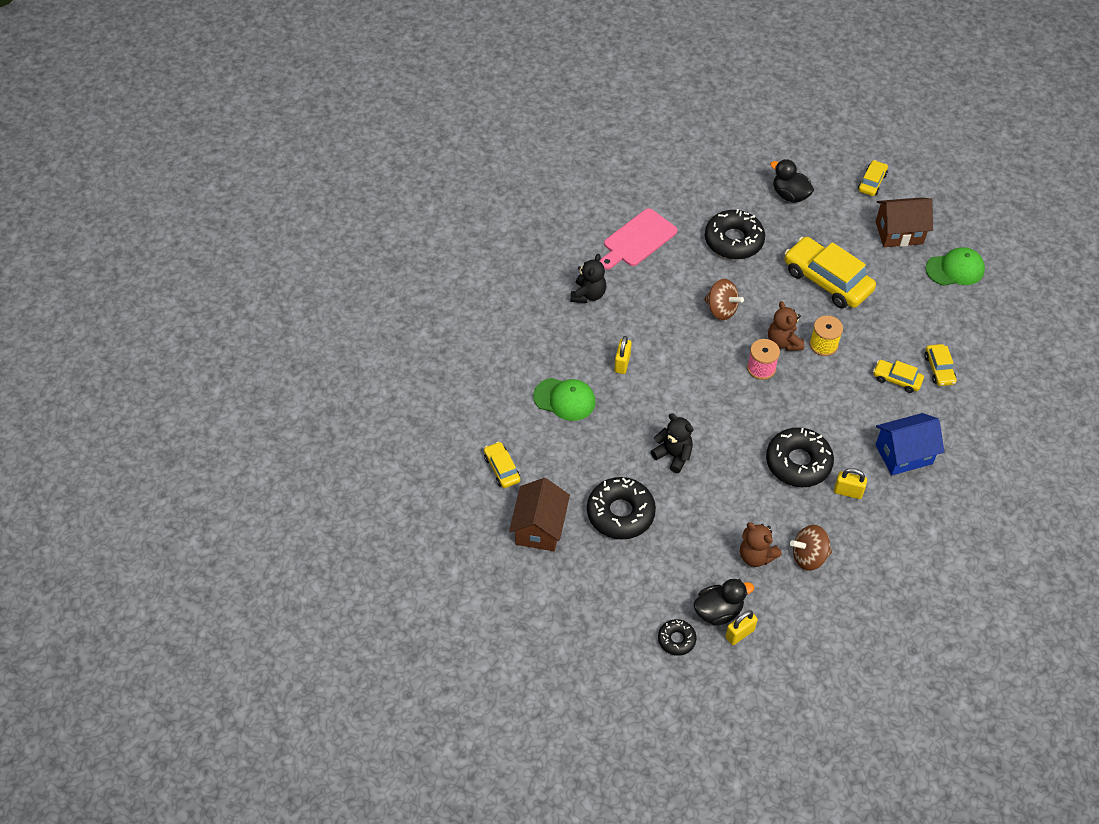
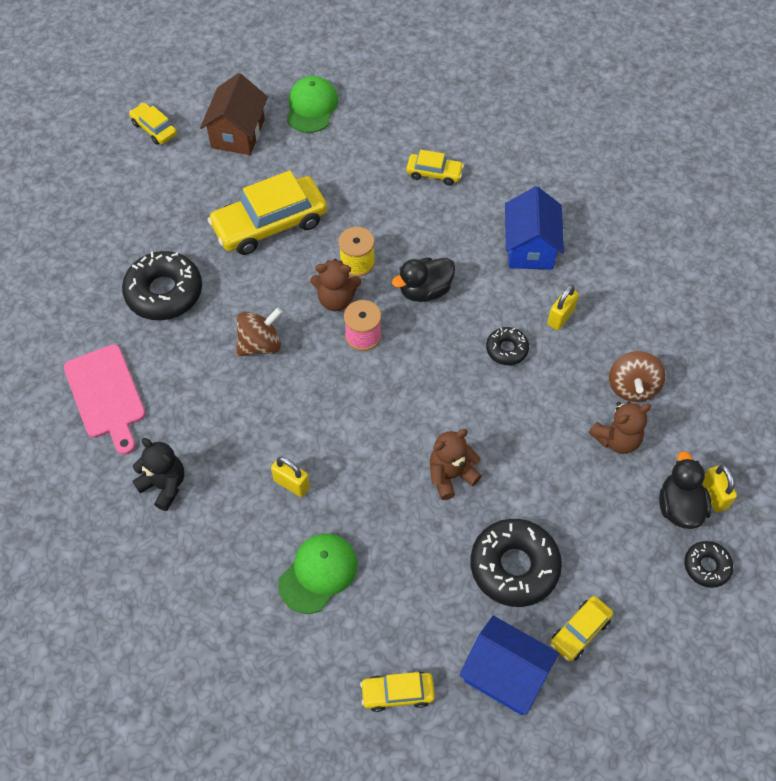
camera: 70 degrees left, 5 degrees up
brown house [509,478,570,551] -> blue house [459,616,559,715]
black teddy bear [651,413,694,473] -> brown teddy bear [430,429,482,500]
black donut [766,427,834,487] -> black donut [486,327,529,365], size x0.53
black duck [770,159,814,203] -> black duck moved to [392,257,455,302]
yellow car [873,360,924,393] -> yellow car moved to [550,596,613,662]

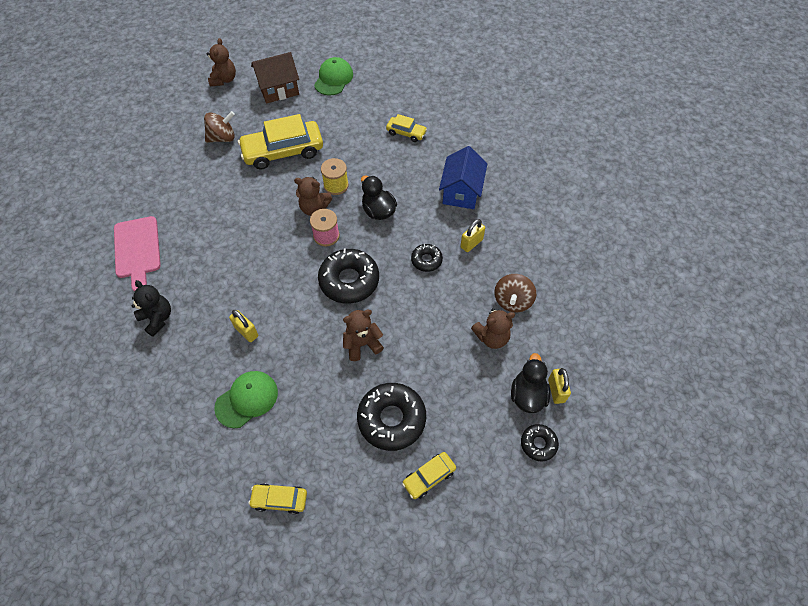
camera: 10 degrees right, 0 degrees up
black donut [122,251,202,320] -> black donut moved to [318,248,379,304]
yellow car [129,103,177,145] -> brown teddy bear [207,38,236,86]
brown house [200,73,268,155] -> brown house turned 45 degrees clockwise [251,52,299,103]
brown spinning top [236,307,282,357] -> brown spinning top moved to [204,111,235,143]
black duck [392,257,455,302] -> black duck turned 75 degrees clockwise [361,175,397,220]
blue house [459,616,559,715] -> none

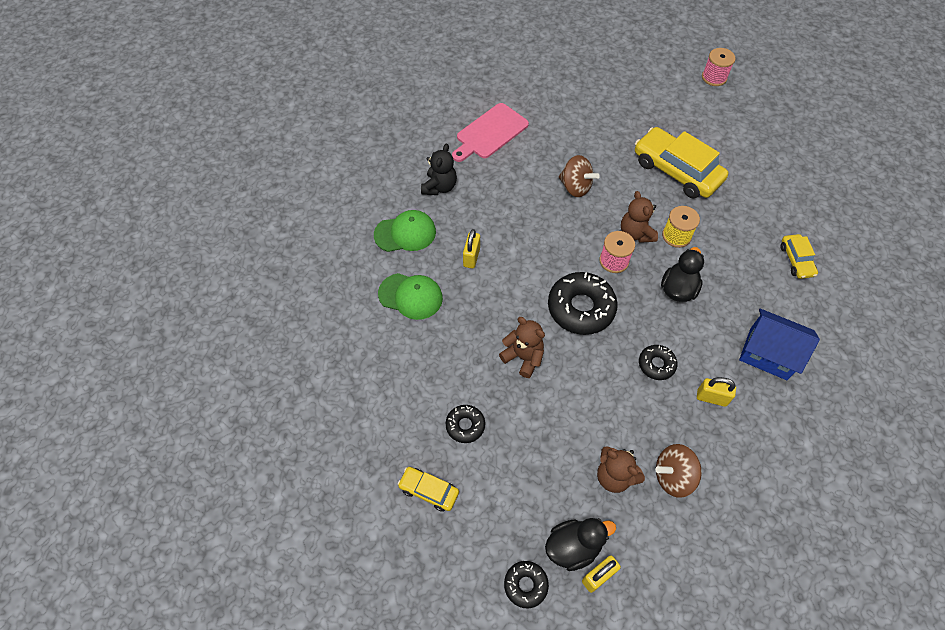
camera: 60 degrees right, 0 degrees up
brown spinning top [204,111,235,143] -> brown spinning top moved to [559,155,600,197]
brown teddy bear [207,38,236,86] -> pink spool [702,48,736,86]
yellow car [248,484,307,514] -> none
brown house [251,52,299,103] -> none
green cap [314,57,353,96] -> green cap moved to [374,210,436,252]
black donut [357,383,426,451] -> black donut [446,405,485,443], size x0.53
blue house [439,146,487,209] -> blue house turned 45 degrees clockwise [739,308,820,380]

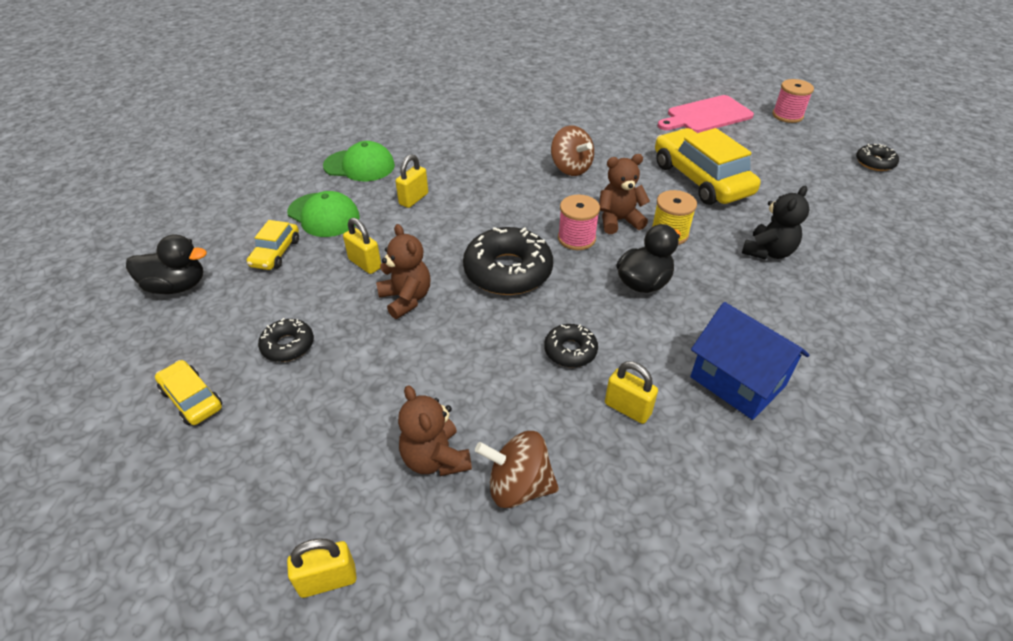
camera: 20 degrees right, 15 degrees down
black teddy bear [421,144,457,195] -> black teddy bear moved to [742,186,810,260]
pink cutting board [452,103,529,162] -> pink cutting board moved to [658,95,754,133]
black donut [504,561,549,608] -> black donut moved to [856,144,899,171]
black duck [545,518,616,571] -> black duck moved to [126,234,207,294]
brown teddy bear [621,191,658,243] -> brown teddy bear turned 75 degrees clockwise [599,154,650,234]
yellow car [781,234,818,279] -> yellow car moved to [247,220,299,270]
none -> yellow padlock [343,218,381,274]

